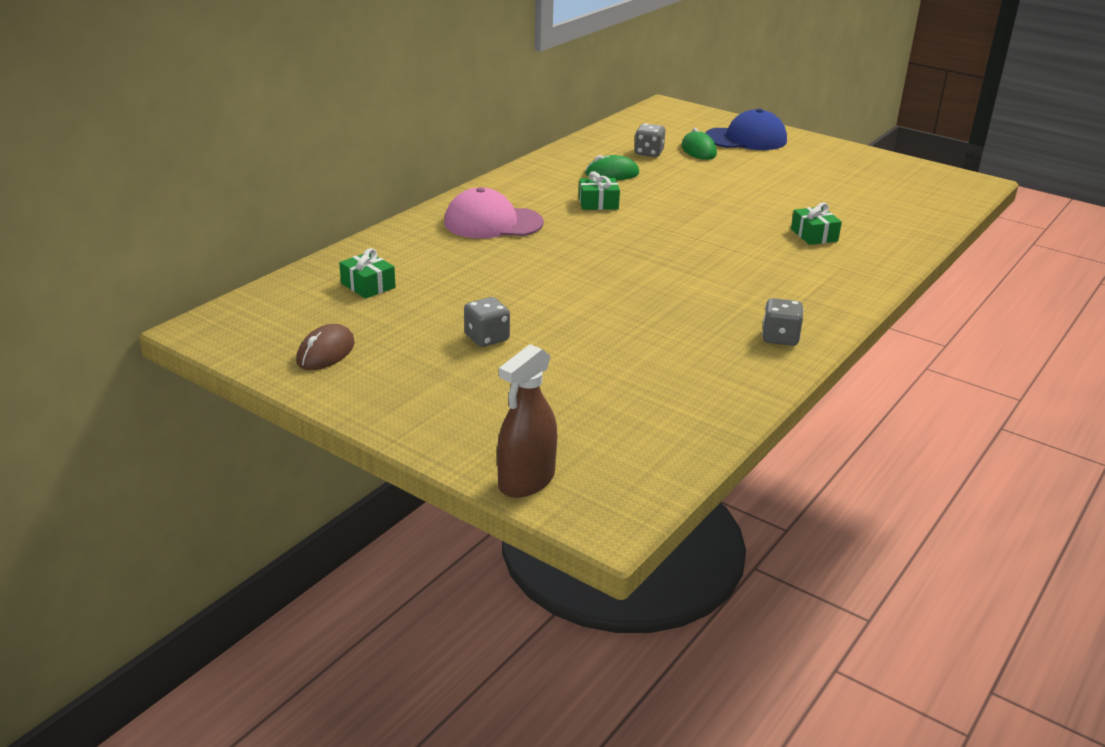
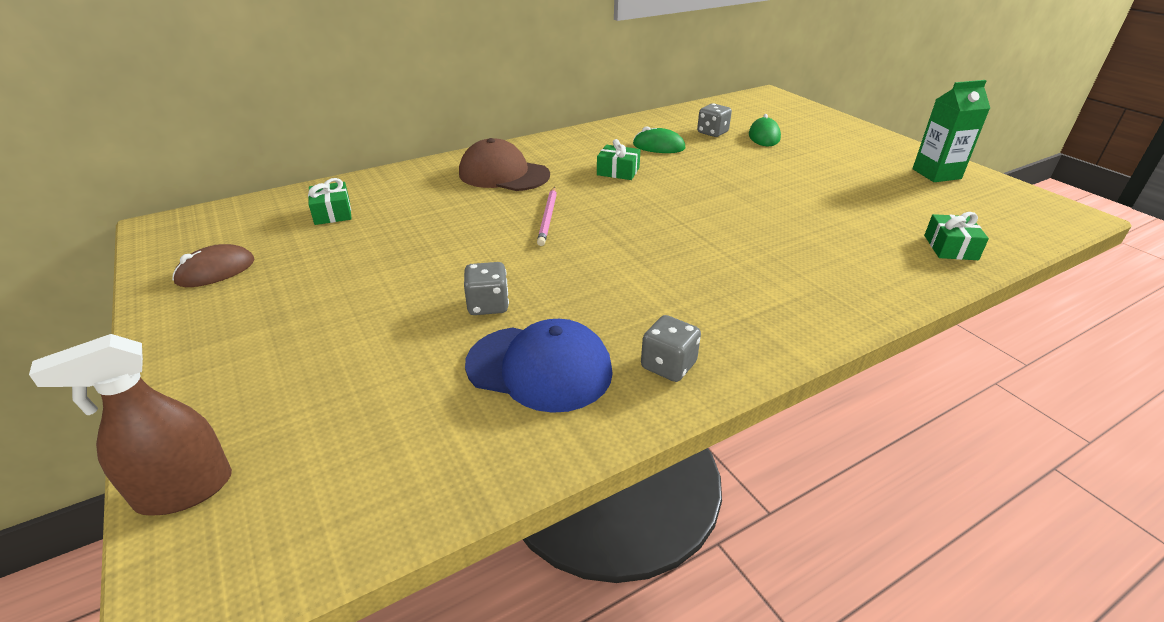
camera: 25 degrees right, 5 degrees up
pink cap [444,187,544,239] -> brown cap [459,138,550,191]
grey dice [464,297,510,347] -> grey dice moved to [464,262,509,315]
blue cap [705,109,787,150] -> blue cap moved to [465,319,613,413]
green gift [791,203,842,245] -> green gift moved to [924,212,989,260]
none -> pink pencil [537,187,557,246]
none -> green carton [912,80,990,182]

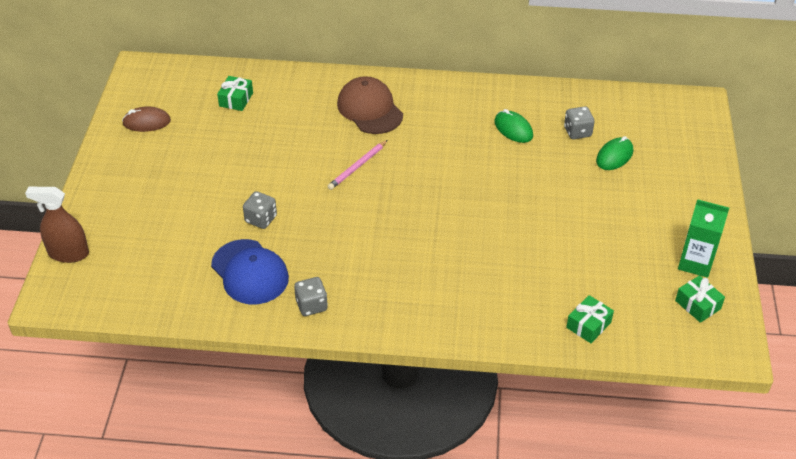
camera: 35 degrees right, 10 degrees up
green gift [597,139,641,180] -> green gift moved to [675,275,725,323]

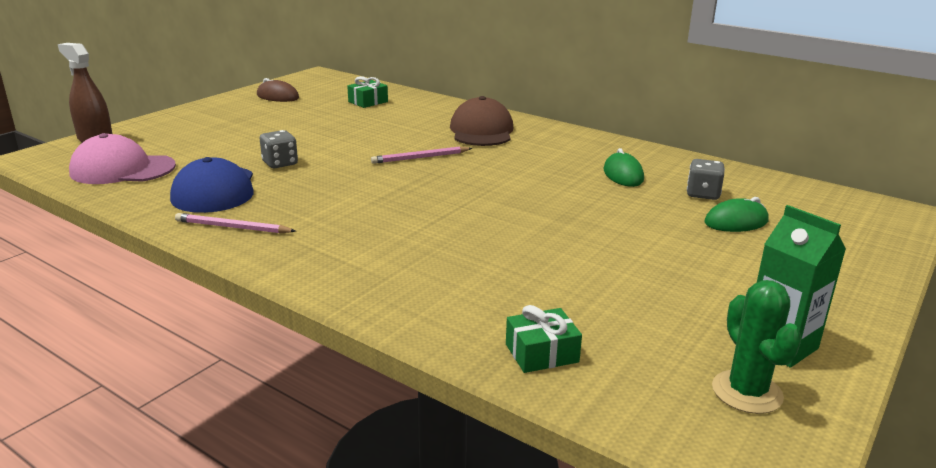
camera: 30 degrees right, 20 degrees down
grey dice [294,277,328,316] -> pink pencil [175,213,296,233]
green gift [675,275,725,323] -> green cactus [712,280,802,414]
none -> pink cap [69,133,176,184]

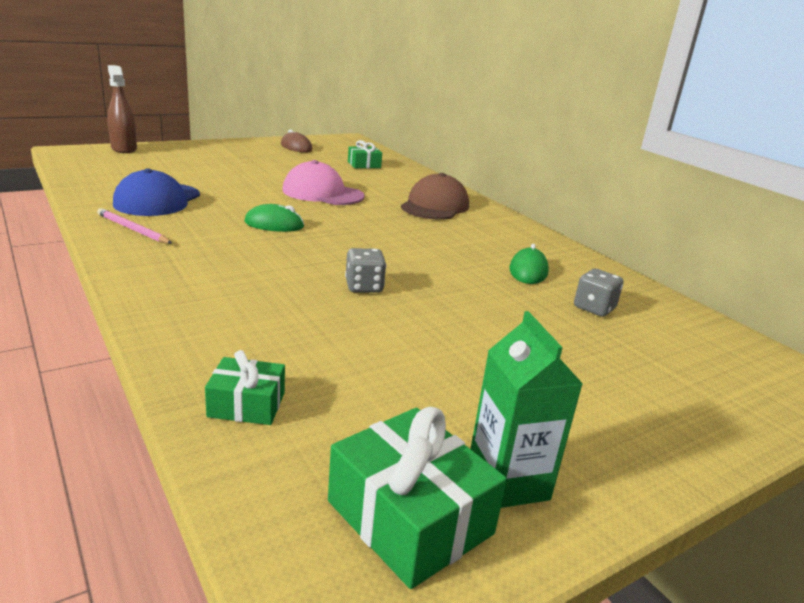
camera: 20 degrees right, 0 degrees up
pink cap [69,133,176,184] -> pink cap moved to [282,160,364,205]
grey dice [260,130,298,168] -> grey dice moved to [345,248,386,293]
pink pencil [371,146,472,164] -> none
green mouse [705,197,769,232] -> green mouse moved to [245,204,304,232]
green cactus [712,280,802,414] -> green gift [328,407,507,589]

